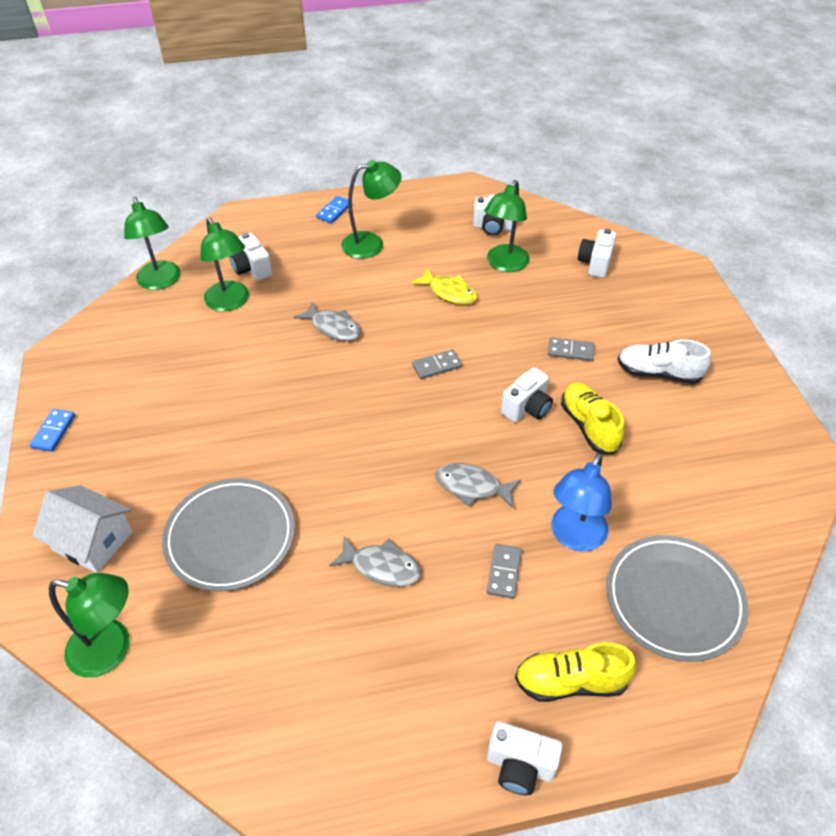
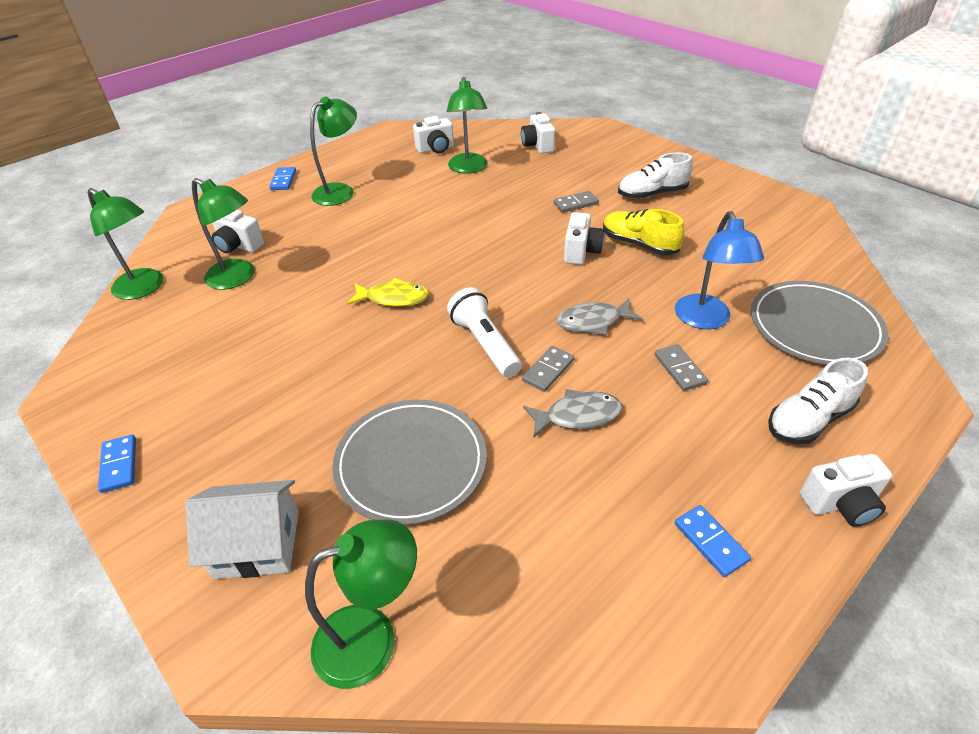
camera: 30 degrees left, 5 degrees down
grey fish [294,301,361,341] -> none
yellow fish [411,268,477,305] -> yellow fish moved to [347,278,429,307]
grey domino [412,350,462,379] -> grey domino moved to [522,346,574,392]
yellow shoe [515,642,636,702] -> white shoe [768,358,868,444]
none -> white flashlight [447,287,522,377]
none -> blue domino [675,505,751,577]

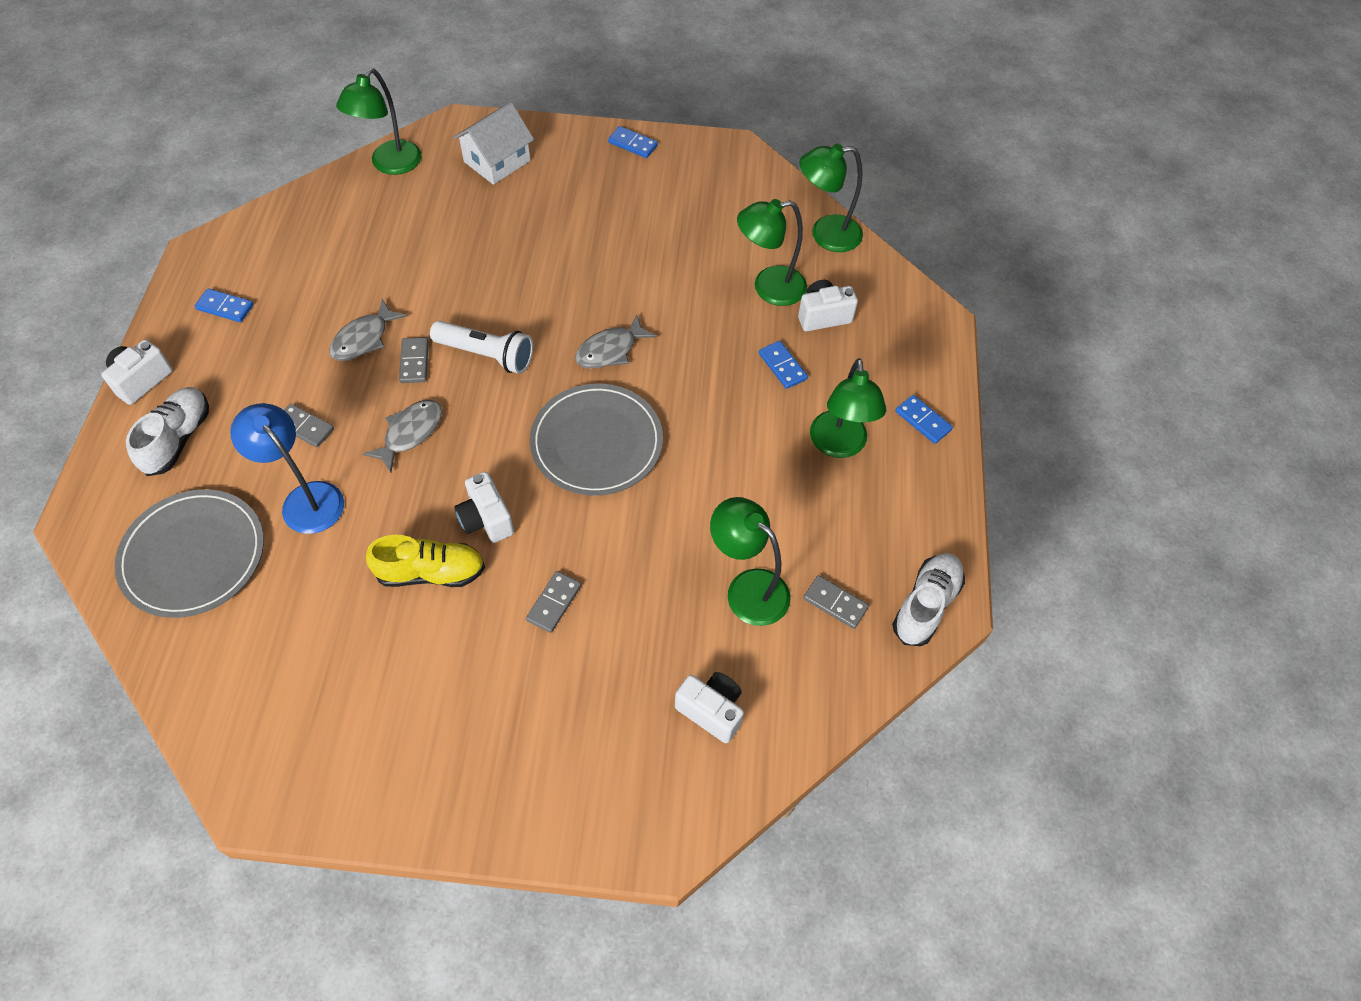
camera: 135 degrees right, 15 degrees up
grey plate [332,400,487,525] -> grey plate moved to [530,384,663,496]
yellow fish [347,278,429,307] -> grey fish [575,314,657,369]
white camera [413,116,454,153] -> grey domino [803,575,869,629]
white shoe [618,152,693,199] -> white shoe moved to [892,553,965,646]
none -> blue domino [759,341,808,389]

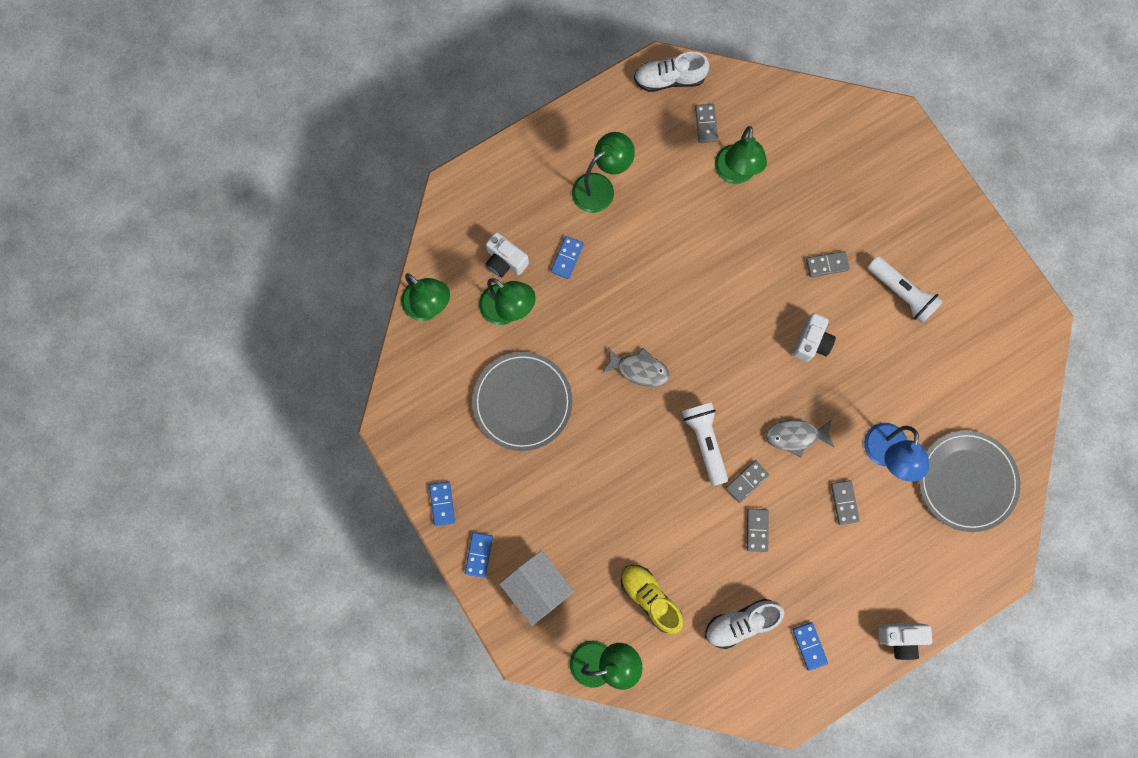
camera: 125 degrees left, 20 degrees up
white shoe [126,387,209,476] -> white shoe moved to [705,599,784,649]
grey fish [329,299,407,361] -> grey domino [747,508,769,552]
yellow shoe [366,535,485,587] -> yellow shoe moved to [621,565,683,634]
white house [453,102,534,185] -> white house turned 45 degrees clockwise [500,550,574,626]
grey plate [530,384,663,496] -> grey plate moved to [472,352,572,451]
white camera [675,672,744,743] -> none
blue domino [895,395,953,444] -> blue domino moved to [465,532,493,578]
none -> white flashlight [867,256,944,324]

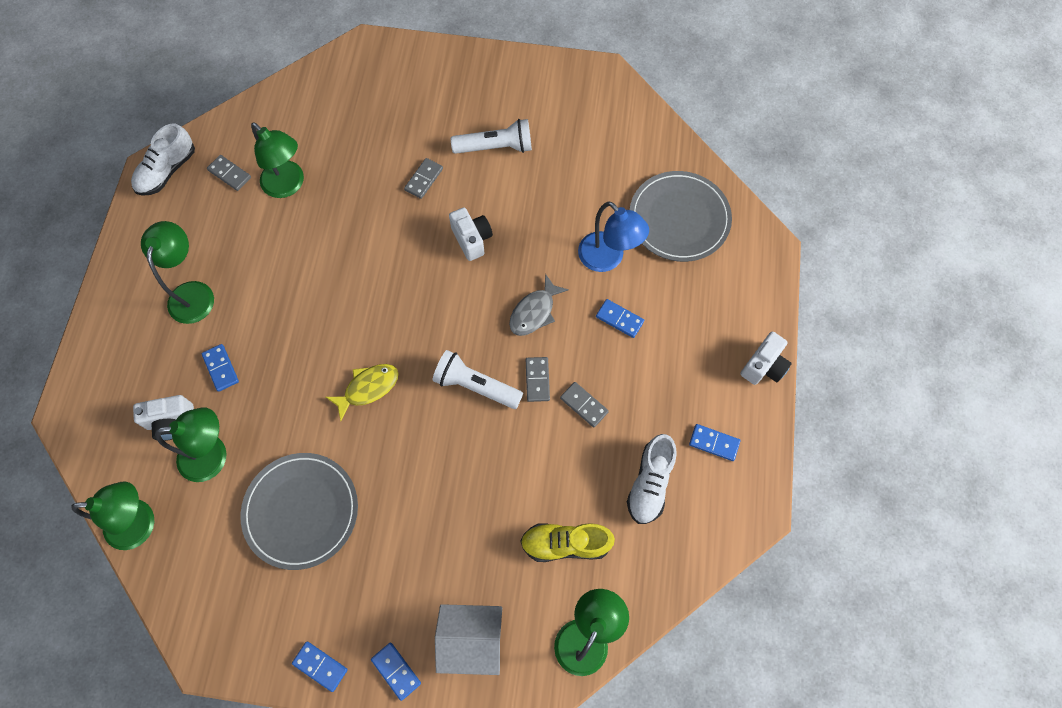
camera: 50 degrees left, 10 degrees down
grey fish [602,347,670,387] -> yellow fish [326,364,398,421]
grey domino [831,480,860,525] -> blue domino [596,299,644,338]

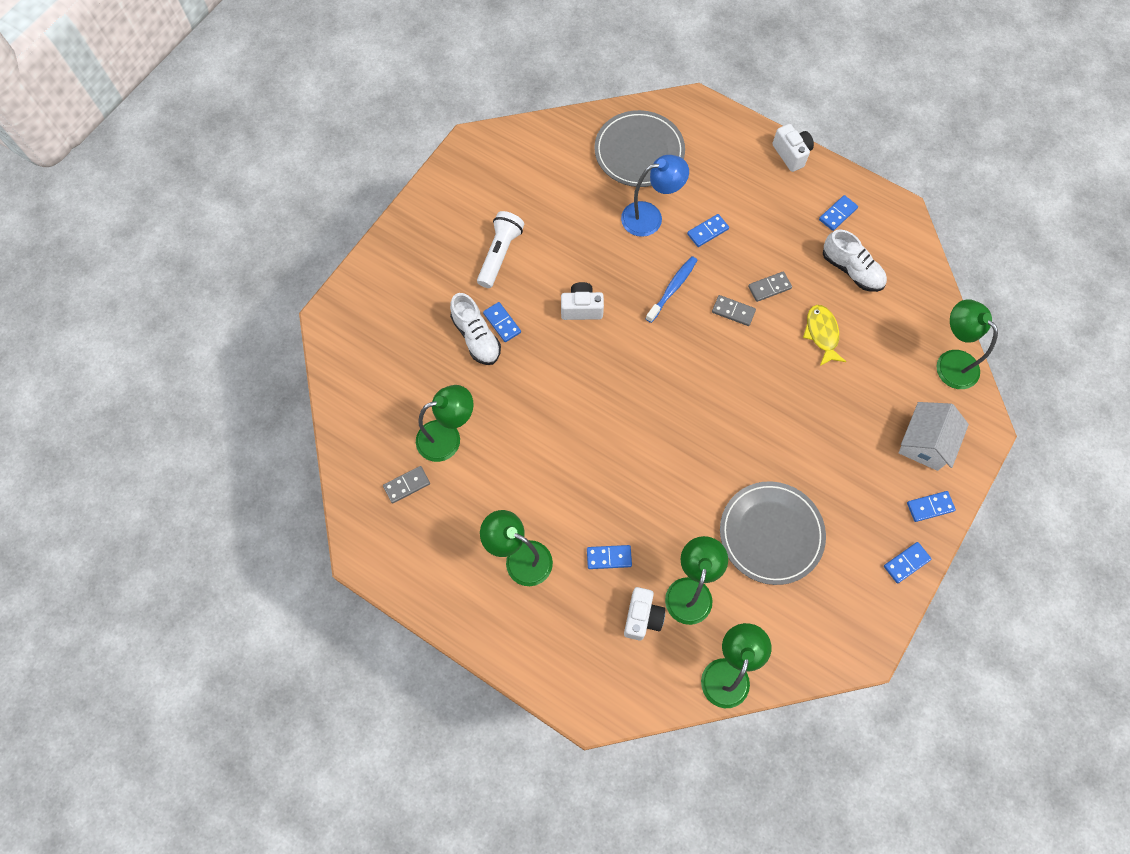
camera: 65 degrees left, 0 degrees up
white shoe [131,123,195,196] -> white shoe moved to [450,293,501,365]
yellow fish [326,364,398,421] -> yellow fish moved to [803,305,846,366]
grey domino [404,158,443,199] -> blue domino [483,302,521,342]
white flashlight [433,350,523,409] -> none
grey fish [509,274,569,336] -> blue toothbrush [646,256,697,323]
yellow shoe [520,523,615,562] -> none

